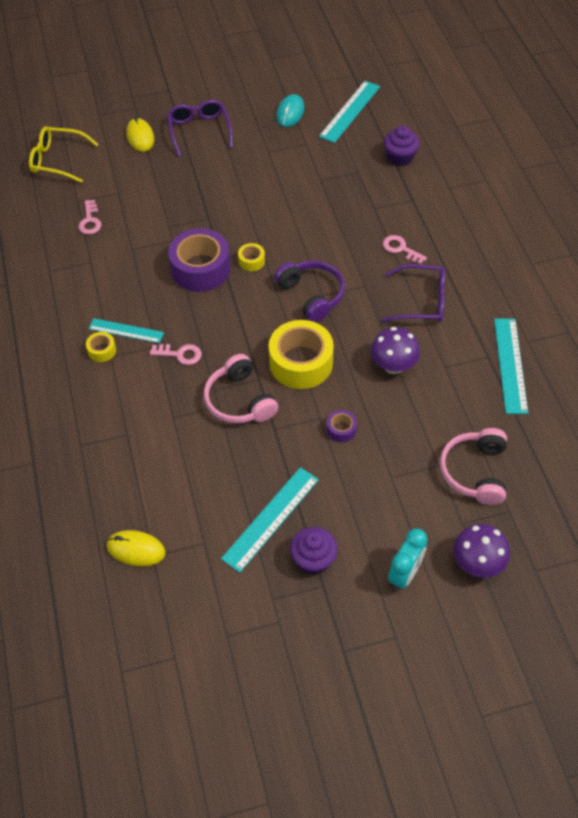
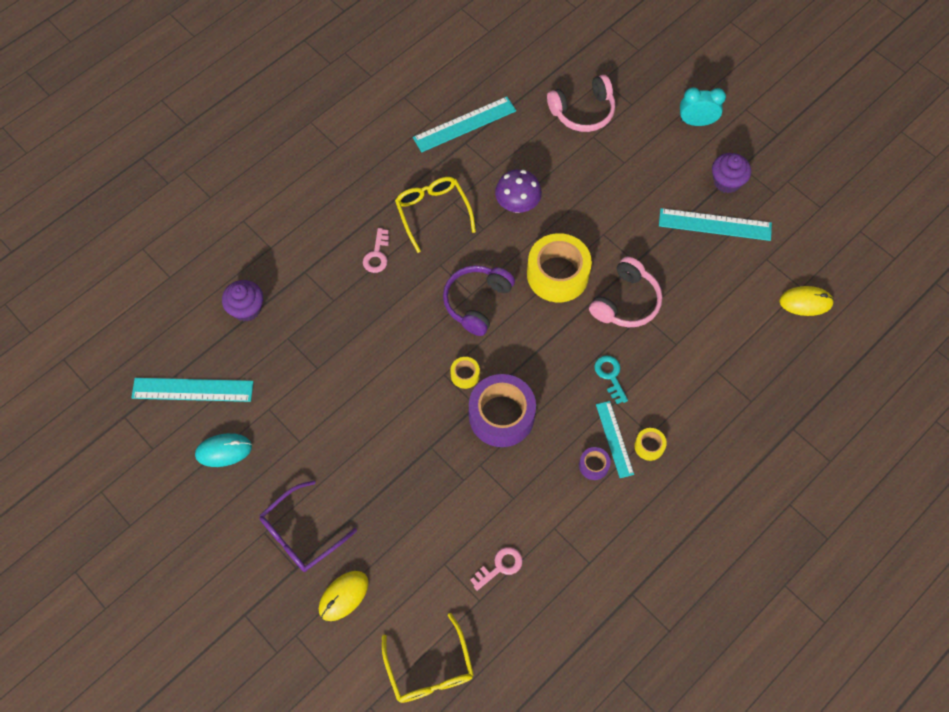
camera: 120 degrees left, 10 degrees up
yellow mouse [106,530,166,566] -> yellow mouse turned 75 degrees counterclockwise [779,286,834,316]
pink key [150,344,202,365] -> turquoise key [594,356,628,404]
purple tape [327,410,357,442] -> purple tape moved to [579,447,611,480]
purple glasses [381,264,445,323] -> yellow glasses [395,177,476,253]
purple mushroom [453,524,510,578] -> none

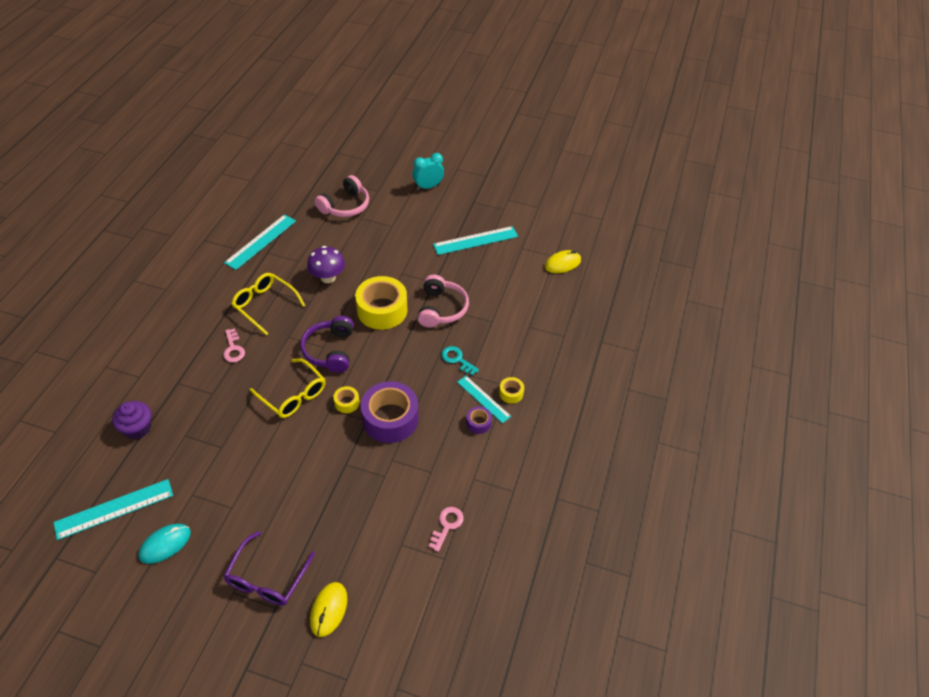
camera: 30 degrees left, 15 degrees down
yellow glasses [382,613,474,703] -> yellow glasses moved to [249,358,326,418]
purple cupcake [712,153,751,193] -> none

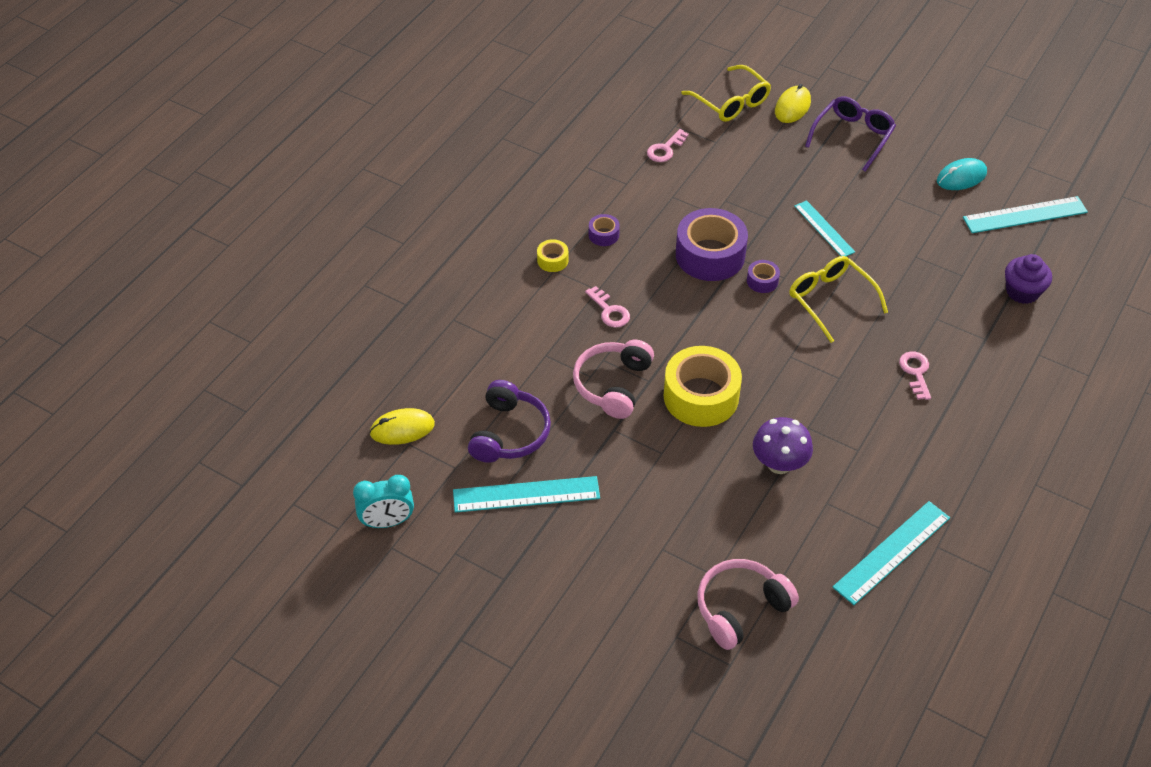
camera: 165 degrees left, 0 degrees up
yellow glasses [231,273,305,335] -> yellow glasses moved to [681,65,771,122]
purple headphones [301,316,354,373] -> purple headphones moved to [468,380,551,463]
yellow tape [333,386,359,413] -> purple tape [747,260,780,293]
turquoise clock [413,153,444,190] -> turquoise clock moved to [353,475,414,528]
turquoise key [441,346,479,376] -> pink key [585,286,630,328]
turquoise ruler [457,376,511,423] -> turquoise ruler moved to [794,200,855,256]

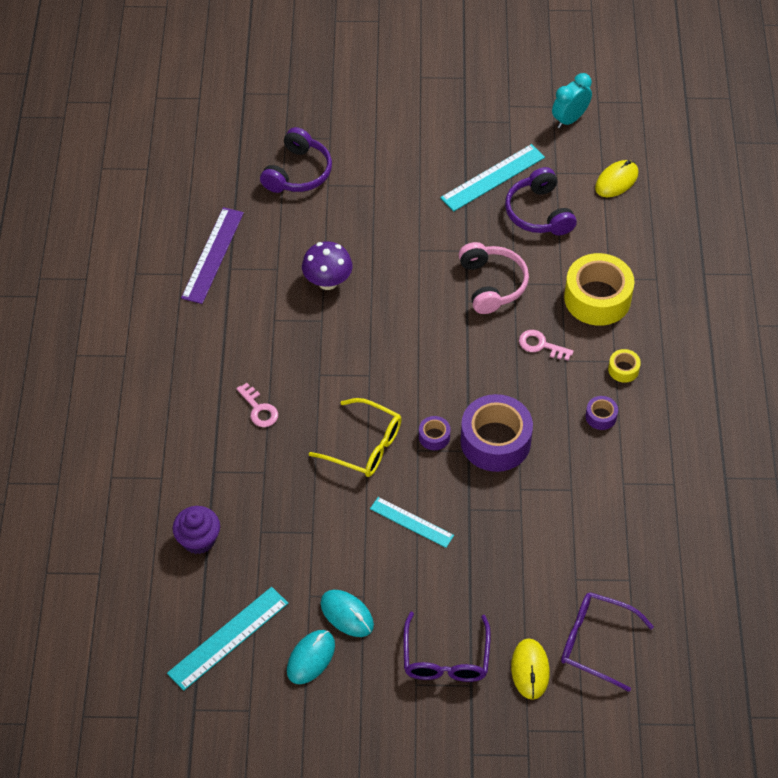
camera: 150 degrees right, 5 degrees up
pink key [647,129,689,162] -> none
yellow tape [664,346,742,427] -> yellow tape moved to [564,253,635,326]
yellow glasses [681,65,771,122] -> purple glasses [561,592,654,692]
pink headphones [697,559,799,650] -> purple headphones [260,127,332,193]
turquoise ruler [833,501,950,605] -> purple ruler [181,207,244,304]
none -> turquoise mouse [320,590,374,637]

